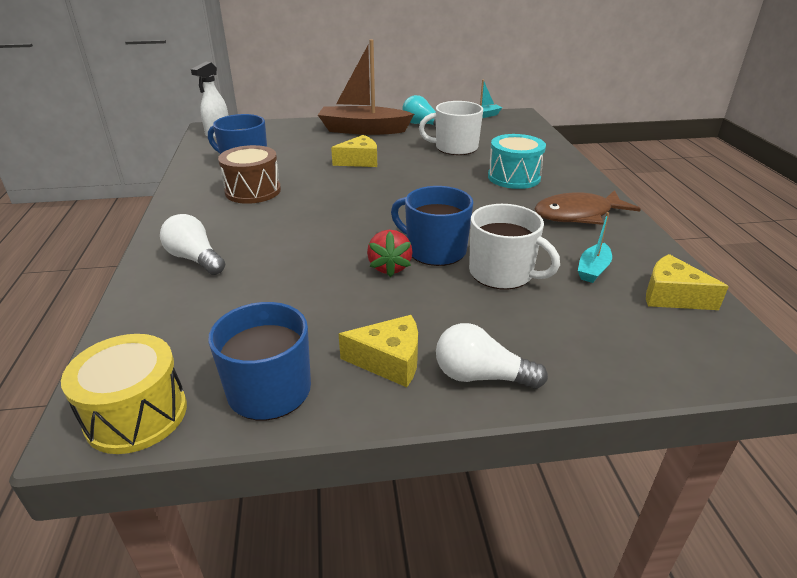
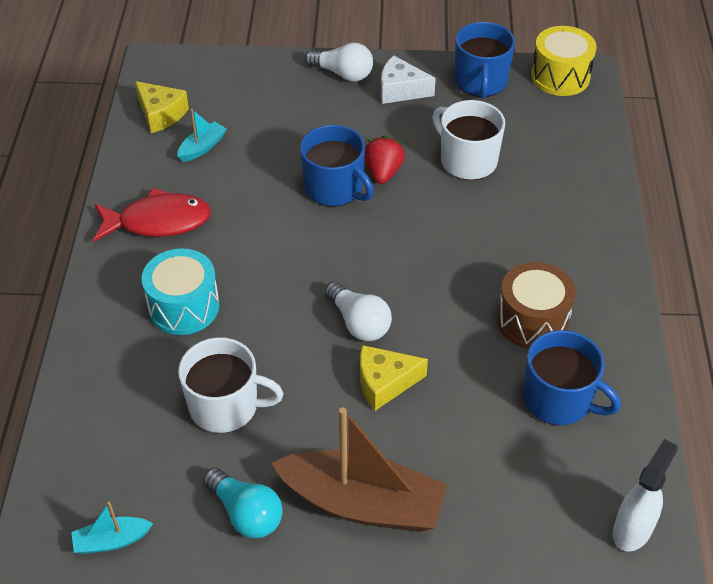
camera: 170 degrees left, 15 degrees up
white light bulb [160,214,225,275] -> white light bulb moved to [324,281,392,341]
yellow cheese [339,315,418,387] -> white cheese [381,56,436,104]
white mug [469,204,560,289] -> white mug moved to [432,100,505,180]
brown fish [534,190,641,225] -> red fish [93,188,211,242]

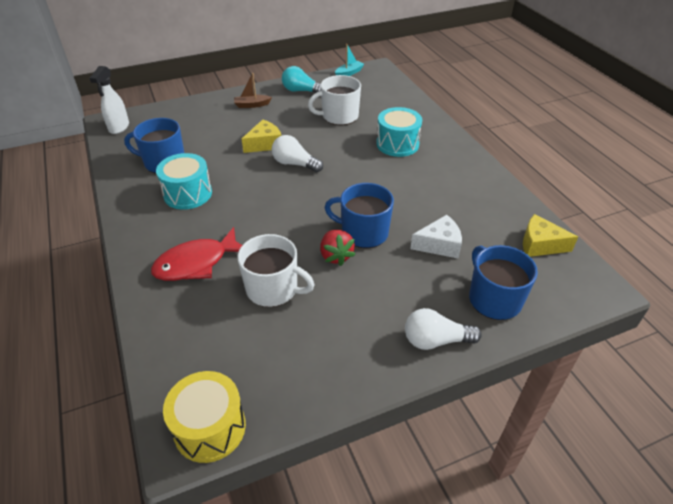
camera: 155 degrees right, 5 degrees down
red fish [93,188,211,242] -> red fish moved to [151,227,242,281]
turquoise boat [177,109,227,162] -> none
brown boat [272,407,447,532] -> brown boat [234,73,272,108], size x0.45
white cheese [381,56,436,104] -> white cheese moved to [410,215,462,258]
blue mug [455,22,515,99] -> blue mug moved to [469,245,538,320]
brown drum [497,262,576,349] -> turquoise drum [156,153,212,210]

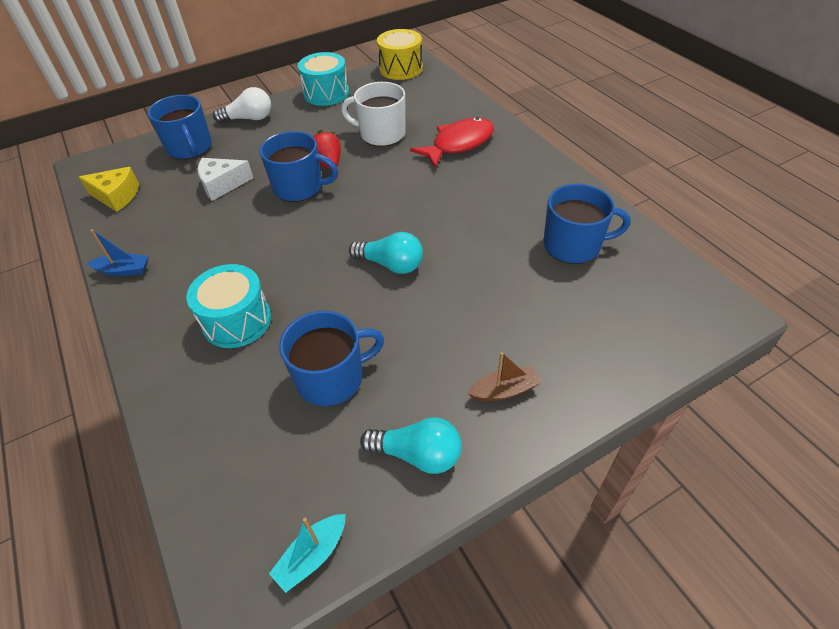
camera: 175 degrees right, 5 degrees up
white spray bottle [89,66,129,134] -> none
turquoise drum [156,153,212,210] -> turquoise drum moved to [298,52,349,106]
yellow cheese [242,120,281,153] -> none
white light bulb [272,135,323,172] -> turquoise light bulb [349,232,423,274]
white mug [308,75,361,125] -> blue mug [279,311,384,406]
none -> blue boat [87,229,149,276]

